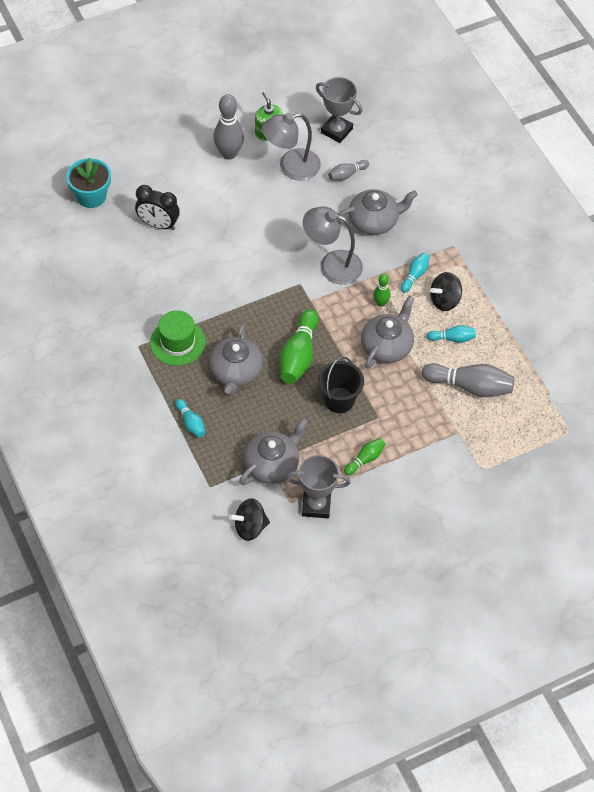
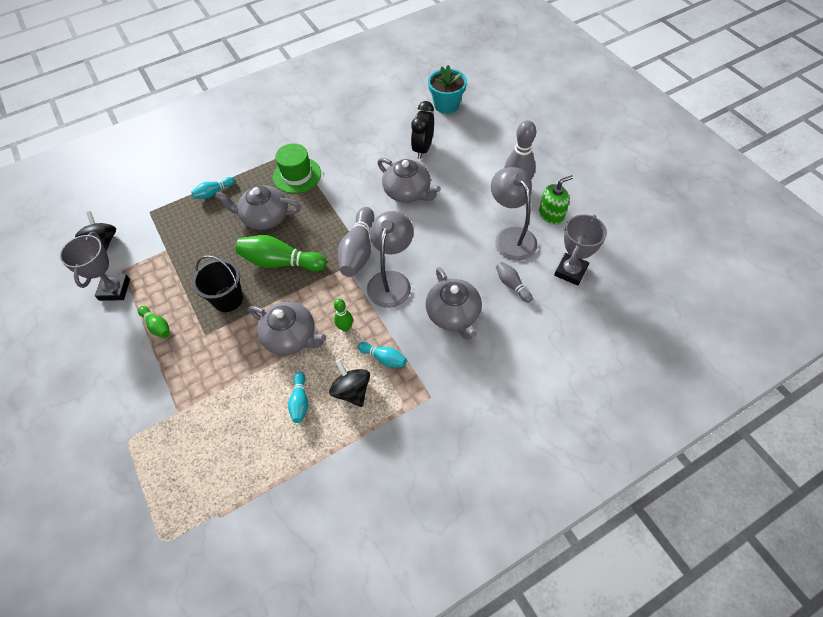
camera: 90 degrees right, 0 degrees up
grey teapot [239,418,308,485] -> grey teapot moved to [377,158,441,203]
grey bowling pin [422,363,515,397] -> grey bowling pin moved to [338,207,374,277]

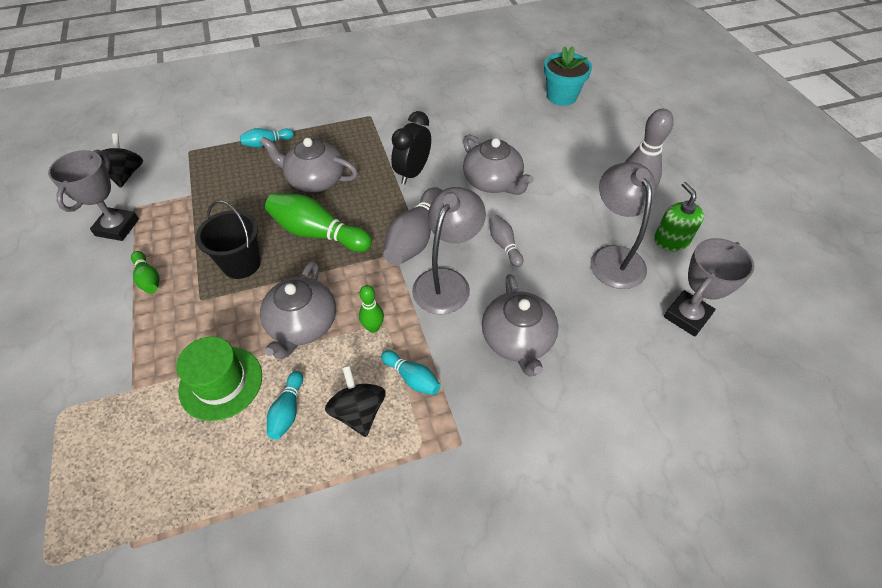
camera: 10 degrees right, 5 degrees down
grey teapot [248,302,326,355] -> grey teapot turned 60 degrees clockwise [260,261,336,359]
green hat [273,143,321,193] -> green hat moved to [176,336,262,421]
black clock [411,101,434,159] -> black clock moved to [391,111,431,184]
grey bowling pin [496,262,533,303] -> grey bowling pin moved to [489,215,523,267]
green soap dispenser [539,175,573,225] -> green soap dispenser turned 90 degrees counterclockwise [654,182,704,251]

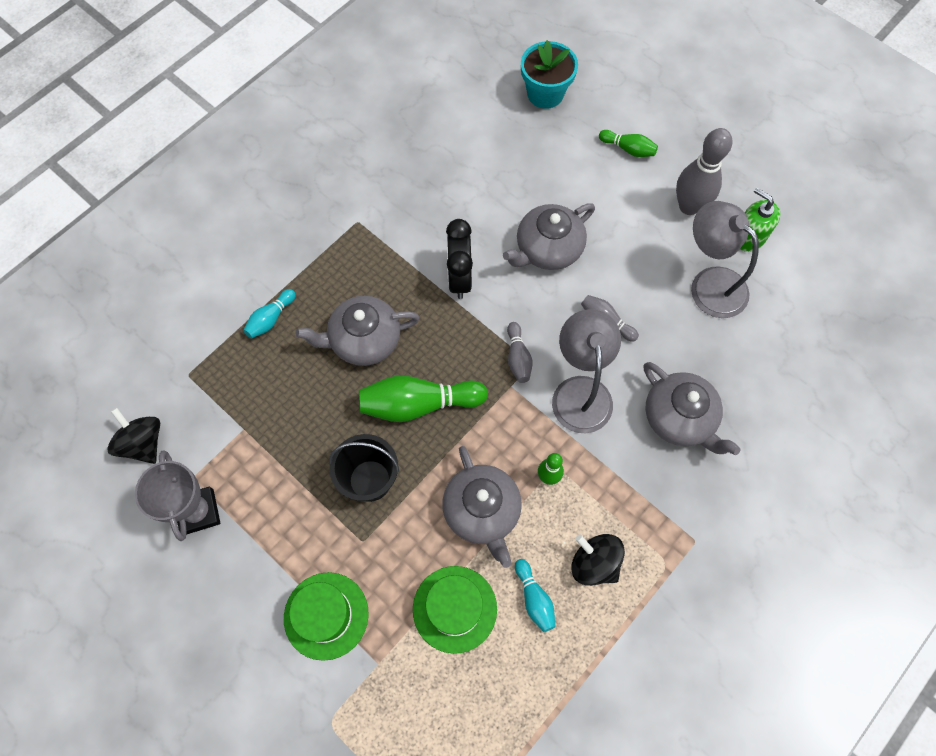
camera: 30 degrees left, 15 degrees up
green bowling pin [131,251,160,294] -> green bowling pin moved to [599,130,658,157]
turquoise bowling pin [381,350,441,395] -> none
grey bowling pin [383,187,442,266] -> grey bowling pin [507,322,532,383], size x0.54
grey teapot [463,134,534,195] -> grey teapot turned 120 degrees clockwise [503,203,595,270]
grey trophy [664,238,754,337] -> none
none -> green hat [284,572,369,661]

